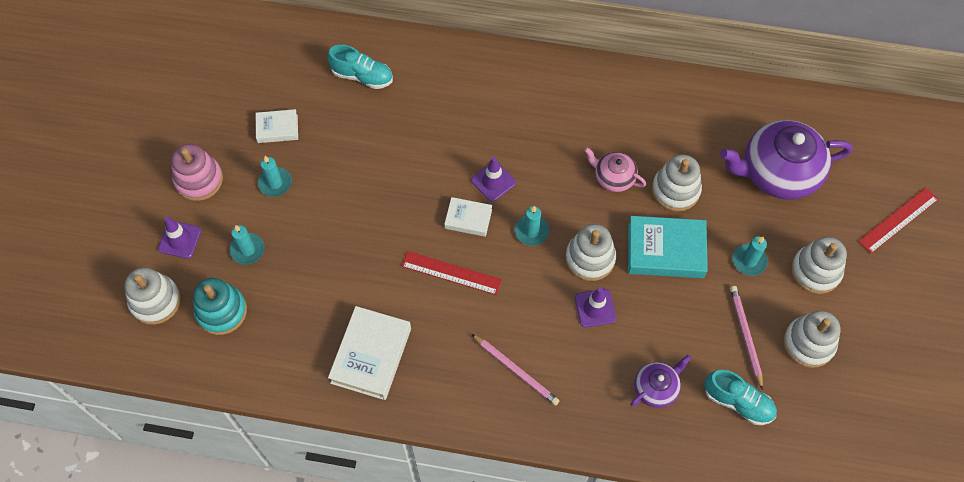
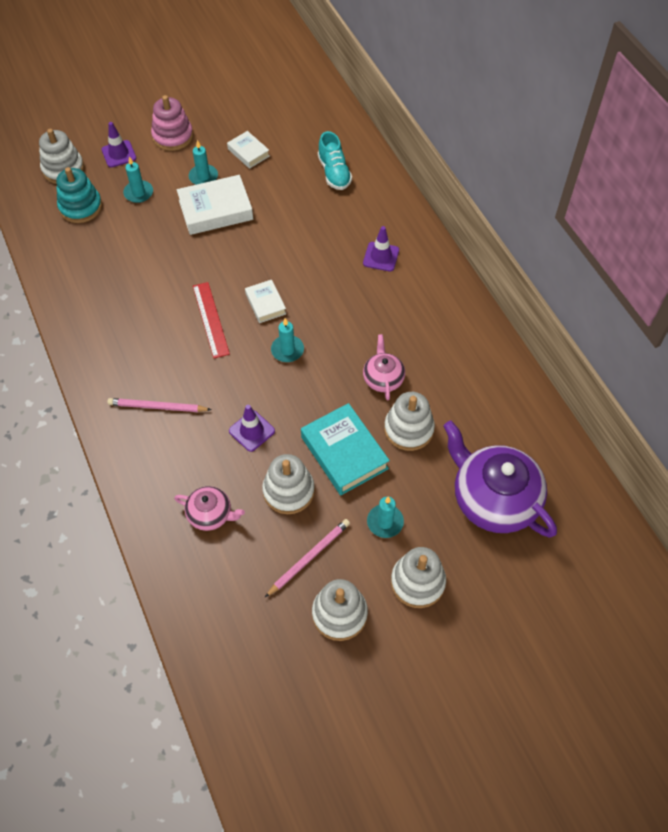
camera: 55 degrees right, 5 degrees down
white book [328,306,411,400] -> white book moved to [177,175,253,235]
purple traffic cone [471,157,516,202] -> purple traffic cone moved to [363,226,399,271]
pink pencil [472,334,560,406] -> pink pencil turned 90 degrees clockwise [107,398,212,412]
white stacking toy [565,224,616,281] -> white stacking toy moved to [262,454,315,514]
purple teapot [630,355,691,408] -> pink teapot [174,486,245,531]
turquoise shoe [704,370,777,425] -> none
red ruler [858,187,939,254] -> none

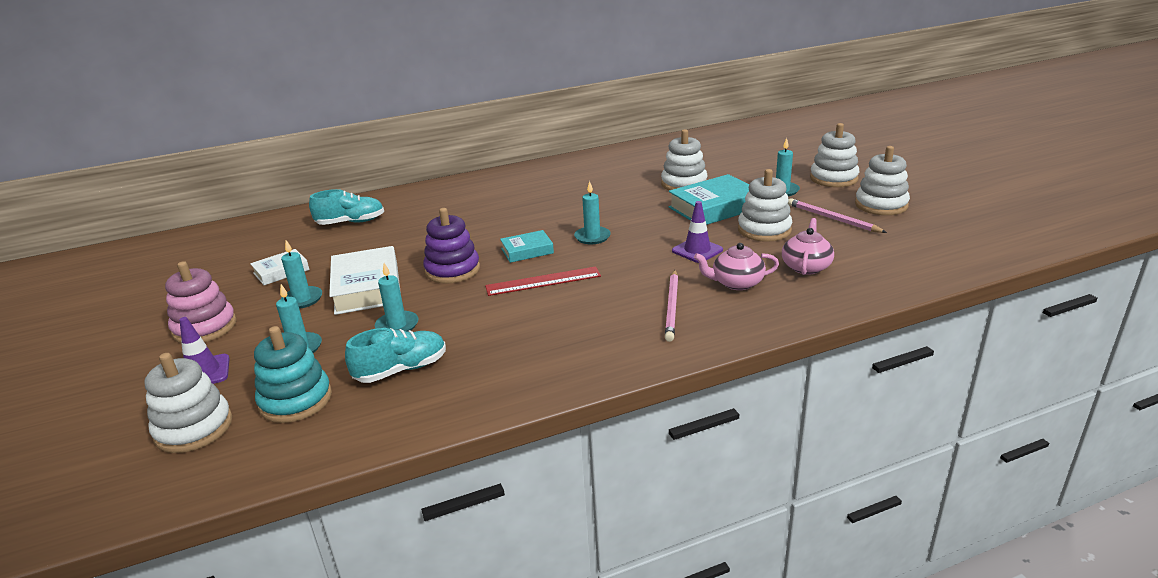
camera: 85 degrees left, 30 degrees down
white book [245,280,286,323] -> turquoise book [500,230,554,263]
purple traffic cone [363,226,399,271] -> none
pink teapot [363,334,405,400] -> pink teapot moved to [694,243,779,290]
purple teapot [443,420,557,537] -> none
none -> turquoise shoe [345,328,446,383]
none -> turquoise candle [375,263,418,332]
none -> purple stacking toy [423,208,480,284]

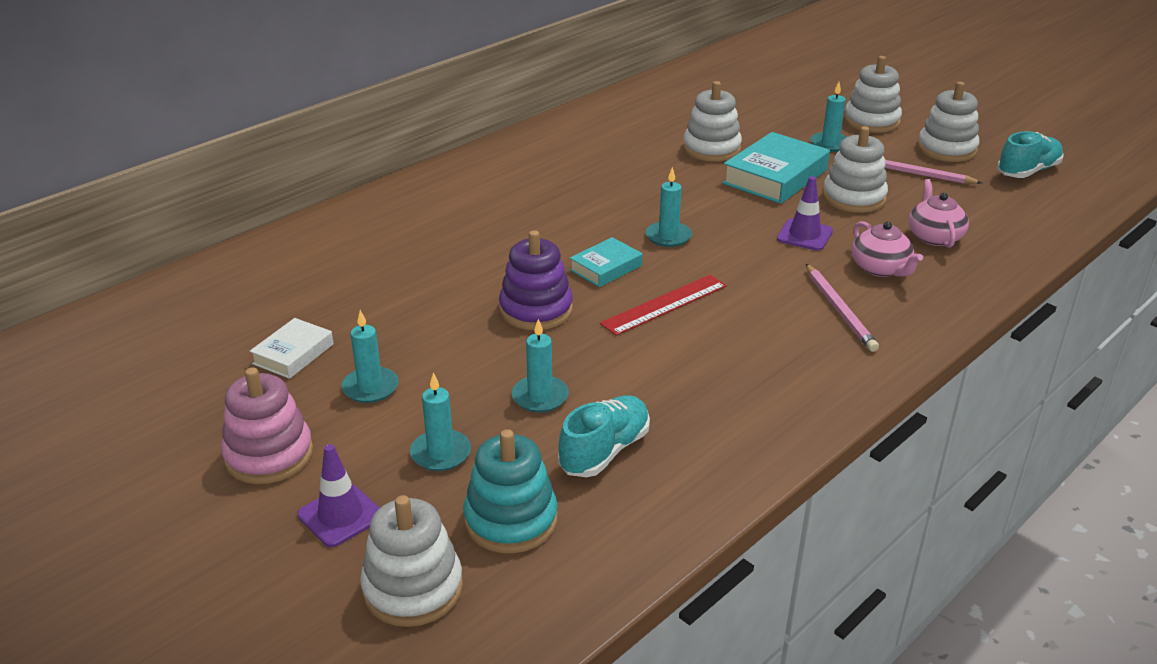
camera: 25 degrees left, 5 degrees up
turquoise shoe [309,189,384,225] -> turquoise shoe moved to [997,131,1064,178]
white book [329,246,401,315] -> none
pink teapot [694,243,779,290] -> pink teapot turned 90 degrees counterclockwise [852,221,923,277]

